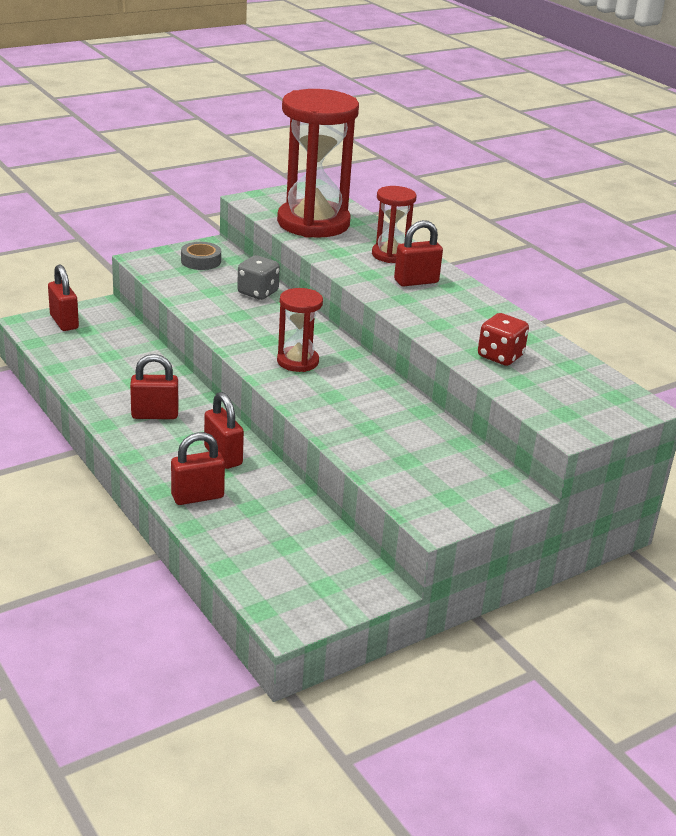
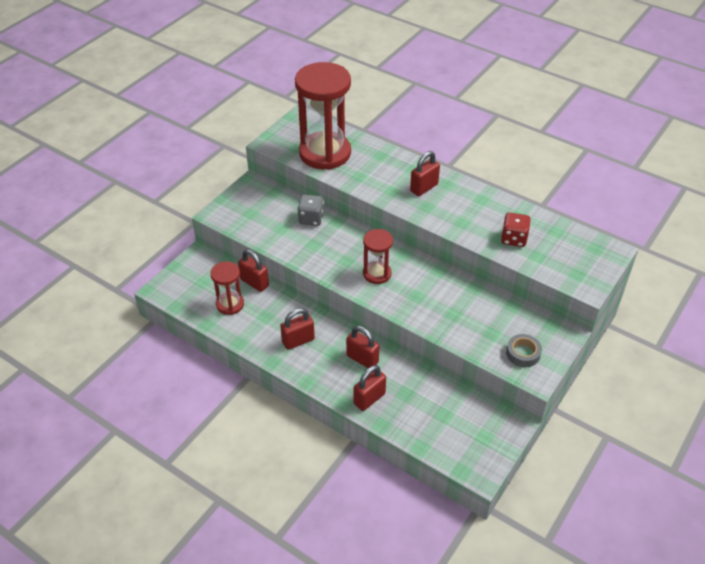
camera: 20 degrees left, 15 degrees up
red padlock [48,264,79,331] -> red padlock moved to [238,250,269,292]
grey tape [181,242,221,270] -> grey tape moved to [506,334,542,367]
red hourglass [372,186,416,263] -> red hourglass moved to [210,261,244,315]

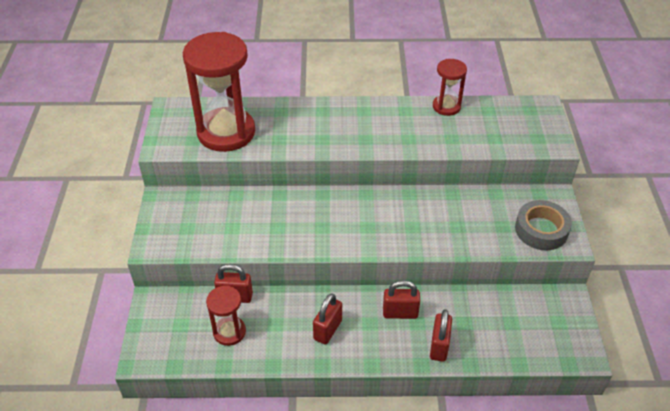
camera: 35 degrees left, 0 degrees up
grey dice [297,195,324,226] -> none
red hourglass [363,229,393,284] -> red hourglass moved to [433,59,467,116]
red padlock [410,151,440,196] -> none
red dice [501,212,531,247] -> none
grey tape [506,334,542,367] -> grey tape [515,200,572,250], size x1.54

